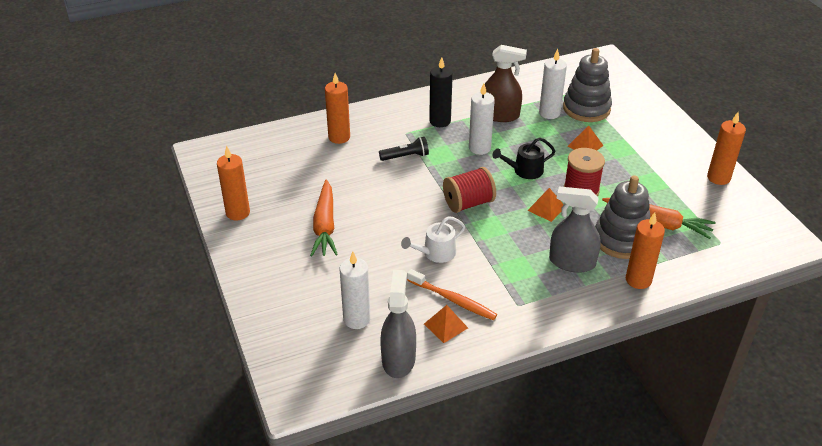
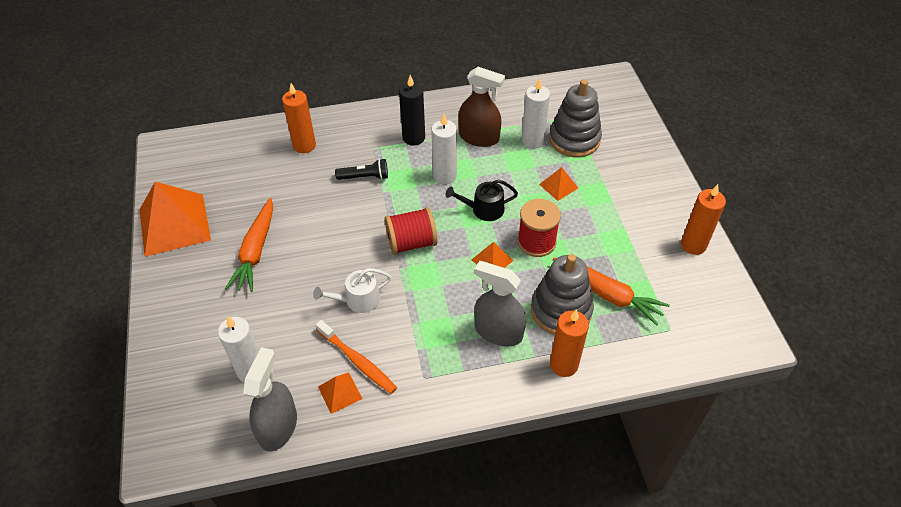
camera: 10 degrees right, 10 degrees up
orange candle [217,146,250,220] -> orange pyramid [139,182,211,257]

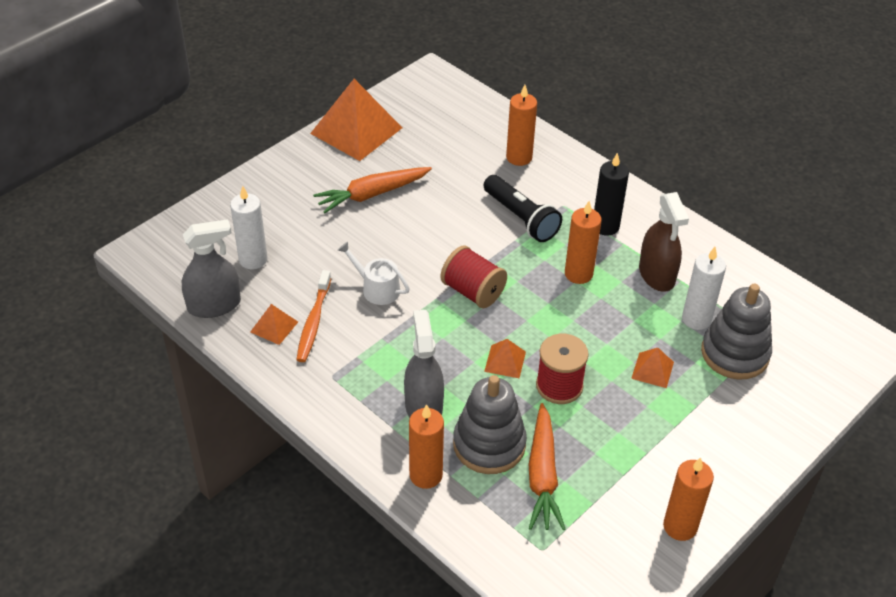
camera: 55 degrees right, 5 degrees down
black flashlight [335,159,388,180] -> black flashlight [484,175,562,242], size x1.56
white candle [431,114,457,184] -> orange candle [565,201,602,284]
black watering can [446,179,518,221] -> none

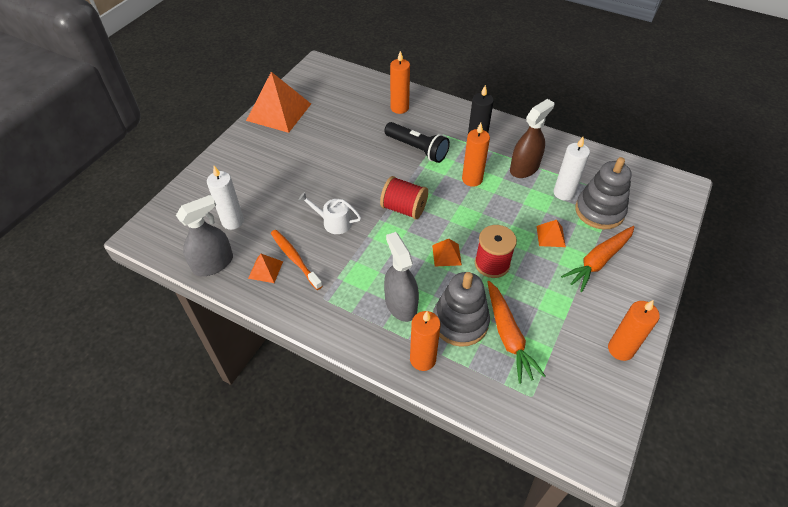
camera: 15 degrees left, 5 degrees up
orange toothbrush [296,270,331,362] -> orange toothbrush turned 150 degrees clockwise [271,230,323,290]
orange carrot [313,167,432,213] -> orange carrot moved to [561,226,634,292]
brown spray bottle [639,192,689,292] -> brown spray bottle turned 105 degrees counterclockwise [510,99,554,178]

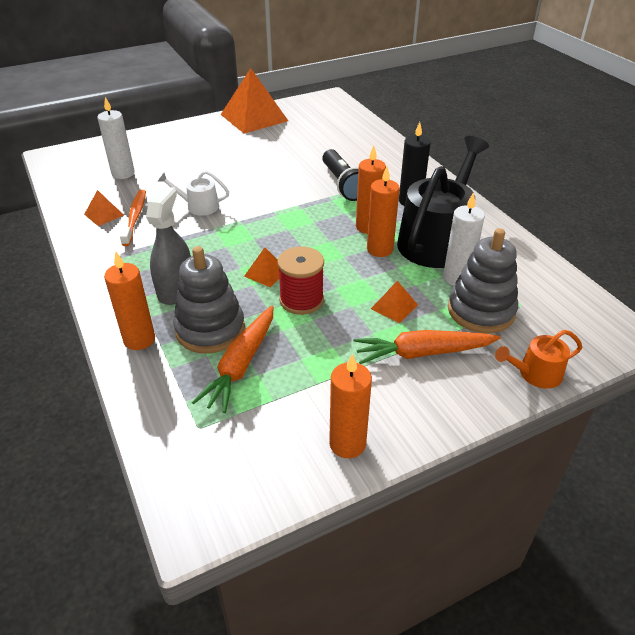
camera: 35 degrees right, 10 degrees down
grey spray bottle [176,195,233,276] -> none
white watering can [298,192,361,234] -> white watering can turned 45 degrees counterclockwise [158,171,229,216]
red spool [380,176,428,219] -> none
orange candle [390,51,410,114] -> orange candle moved to [367,166,400,257]
brown spray bottle [510,99,554,178] -> black watering can [397,136,489,268]
none -> orange watering can [495,330,582,389]

